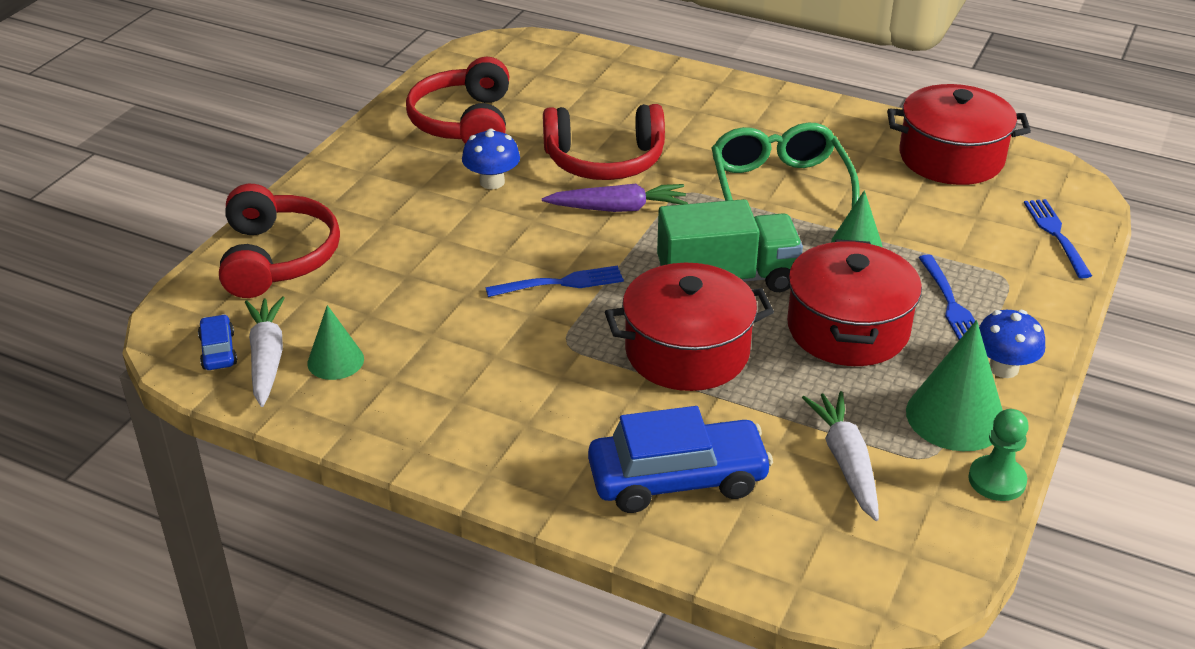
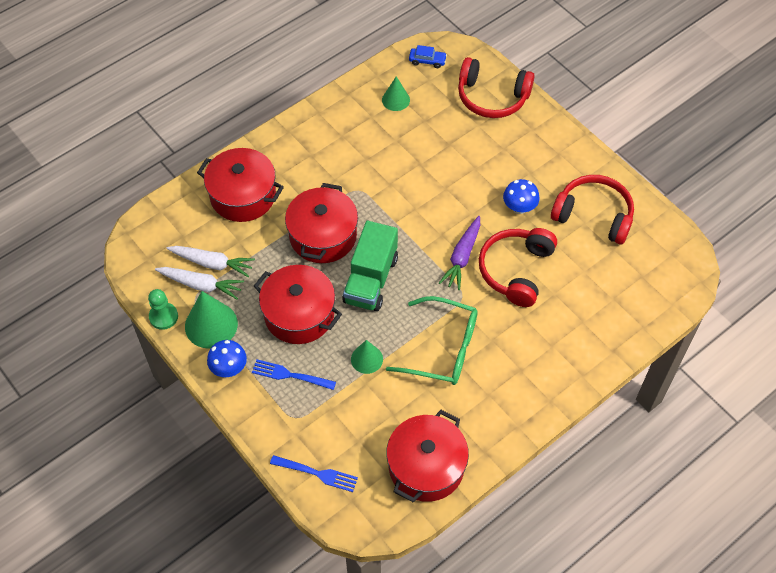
camera: 115 degrees right, 20 degrees up
white carrot [245,296,284,407] -> white carrot moved to [155,267,244,299]
blue fork [485,265,624,297] -> none
blue car [588,406,773,513] -> red pot [197,148,284,222]

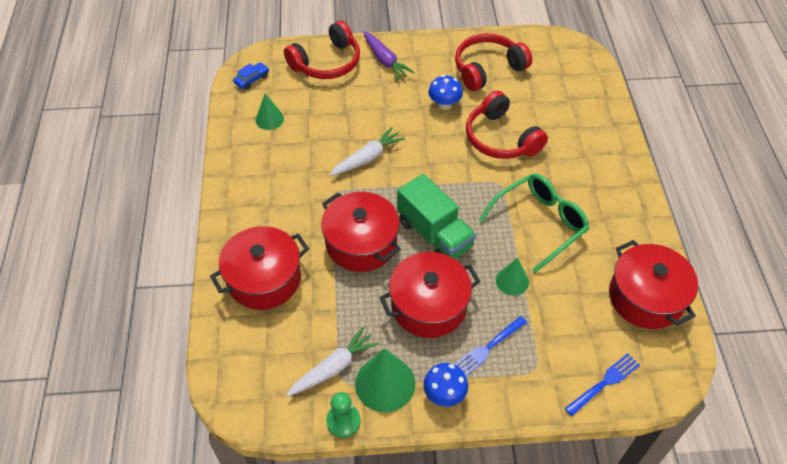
camera: 55 degrees left, 5 degrees down
white carrot [166,246,255,277] -> white carrot moved to [330,127,405,176]
purple carrot [439,216,480,290] -> purple carrot moved to [363,31,415,81]

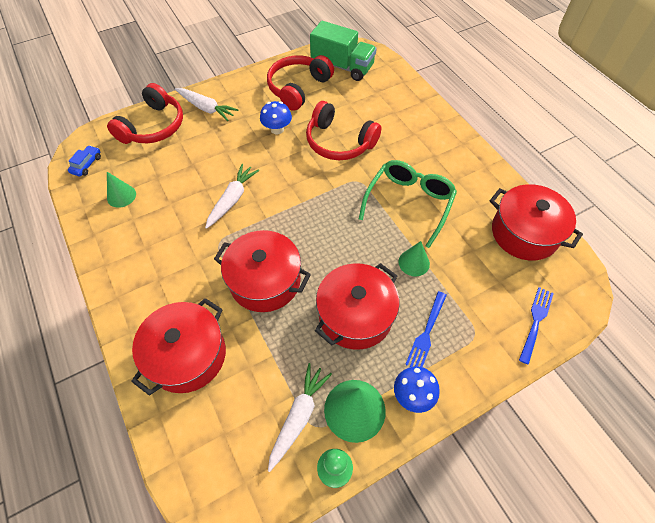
camera: 25 degrees left, 5 degrees up
purple carrot [363,31,415,81] -> white carrot [175,88,238,121]
green truck [397,174,476,259] -> green truck moved to [310,21,377,81]

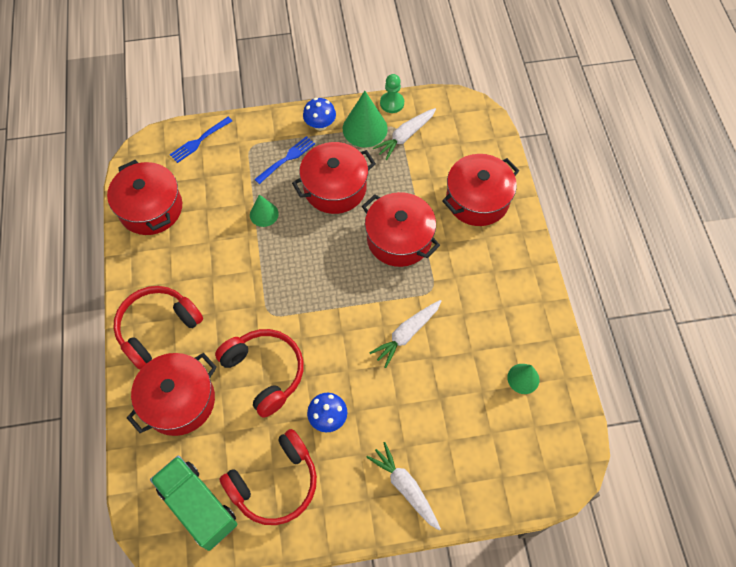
camera: 160 degrees left, 5 degrees up
blue car [68,145,101,176] -> none
red headphones [107,83,183,144] -> red headphones moved to [113,286,203,369]
green glasses [359,160,457,248] -> none
none -> red pot [127,353,217,436]

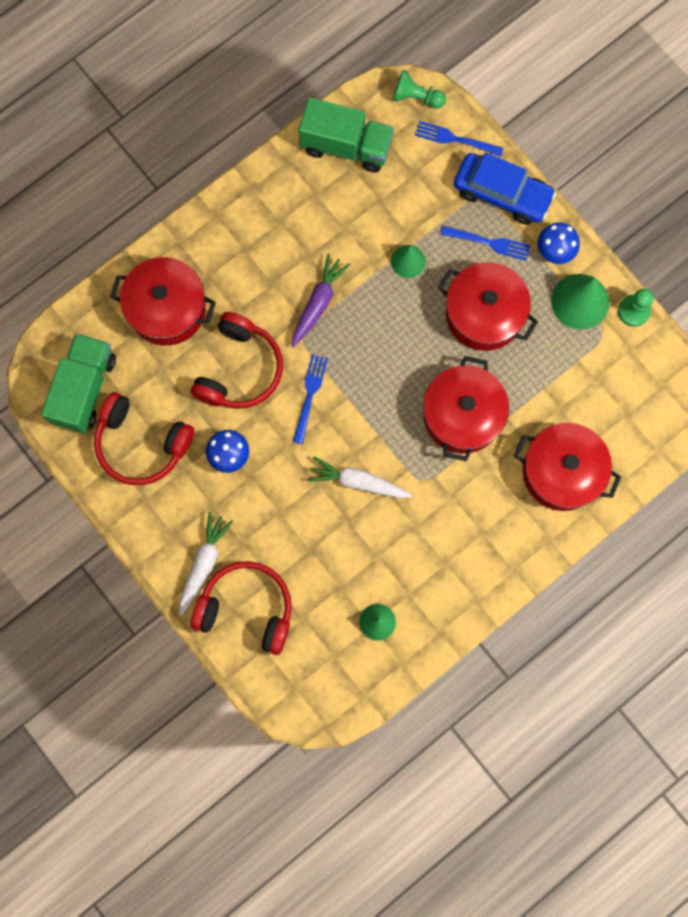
camera: 60 degrees right, 15 degrees up
red pot [107,160,182,235] -> green truck [299,98,394,173]
red headphones [113,286,203,369] -> red headphones moved to [191,561,292,655]
white carrot [373,108,436,160] -> none
none -> purple carrot [292,254,350,348]
none -> blue fork [293,354,328,444]
none -> green pawn [393,70,446,109]
none -> blue car [454,152,556,225]

